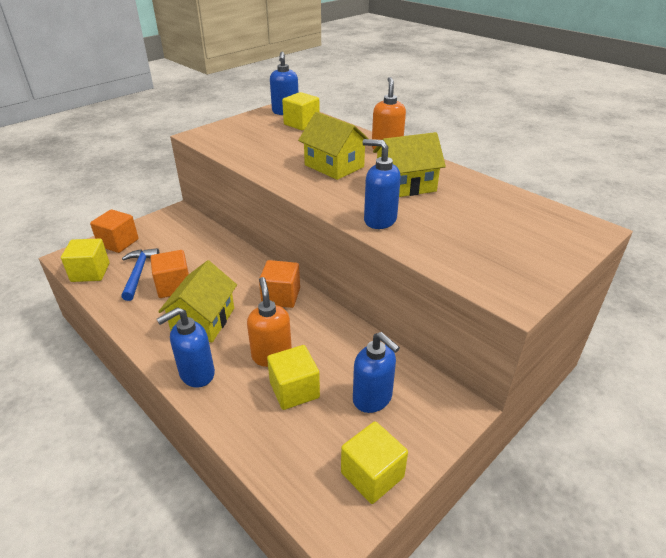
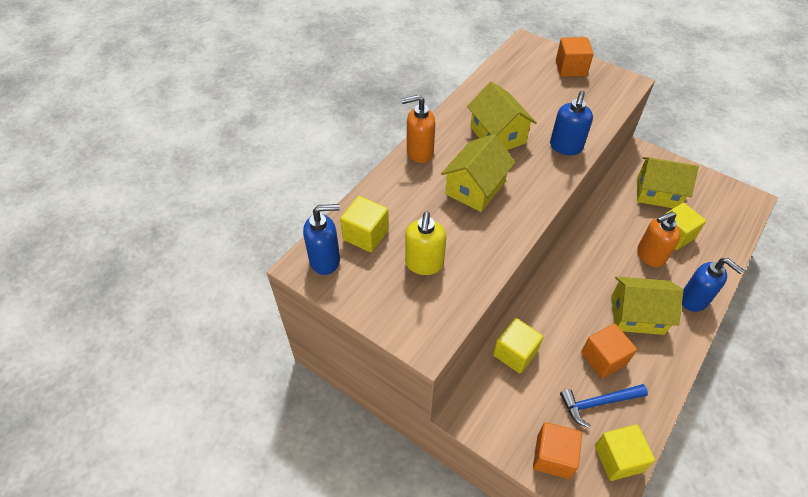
camera: 100 degrees left, 15 degrees up
orange cube [259,260,300,308] -> orange cube moved to [556,37,594,77]
yellow cube [341,421,408,504] -> yellow cube moved to [493,318,543,374]
blue soap dispenser [353,332,400,413] -> yellow house [637,157,699,208]
none -> yellow soap dispenser [405,212,446,275]

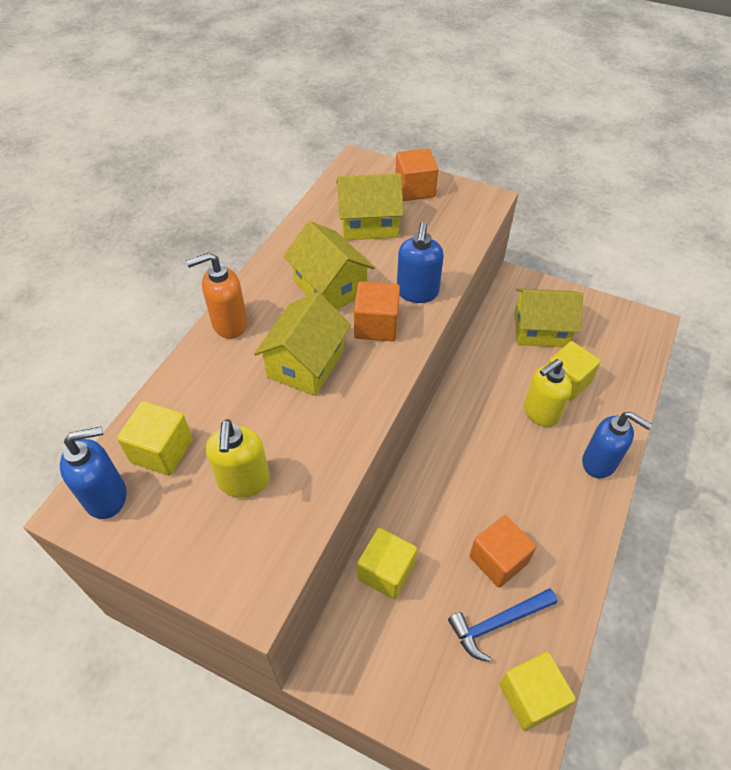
camera: 10 degrees left, 0 degrees up
orange cube [533,422,582,479] -> orange cube moved to [354,281,400,341]
yellow house [611,277,683,335] -> yellow house moved to [336,173,403,240]
orange soap dispenser [637,211,680,267] -> yellow soap dispenser [524,359,572,427]

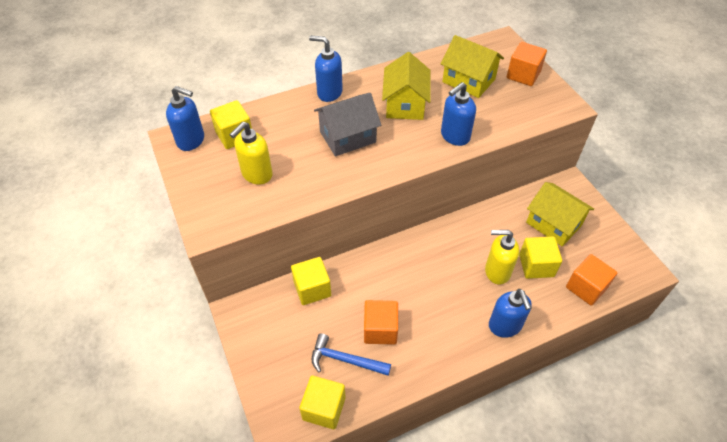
camera: 40 degrees right, 0 degrees up
orange soap dispenser [186,252,248,339] -> blue soap dispenser [309,35,343,102]
yellow house [254,292,351,396] -> grey house [314,93,381,156]
orange cube [354,281,400,341] -> orange cube moved to [566,254,617,306]

